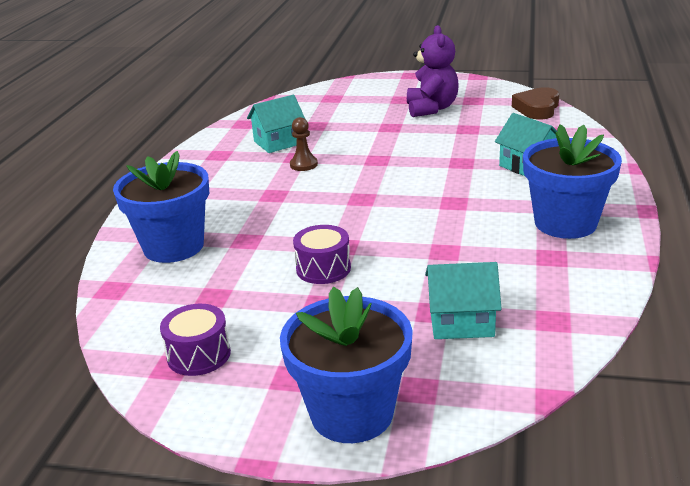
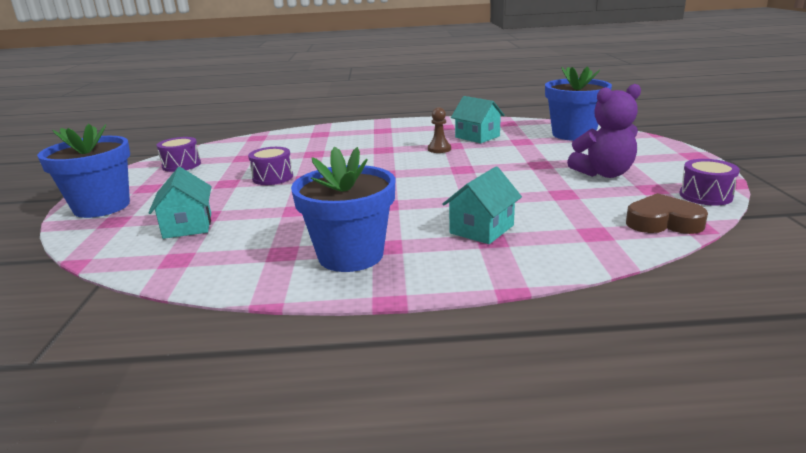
camera: 75 degrees right, 5 degrees down
blue flower pot [113,151,209,263] -> blue flower pot moved to [545,66,612,141]
none -> purple drum [679,159,740,206]

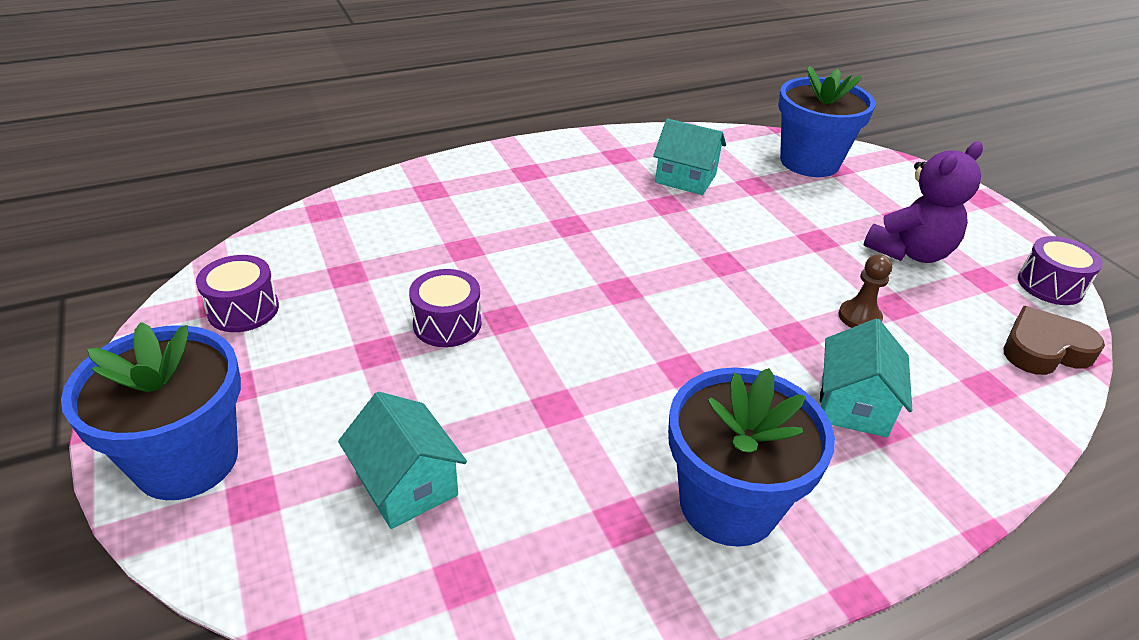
camera: 25 degrees left, 15 degrees up
brown pawn [428,107,451,153] -> brown pawn moved to [838,254,892,328]

